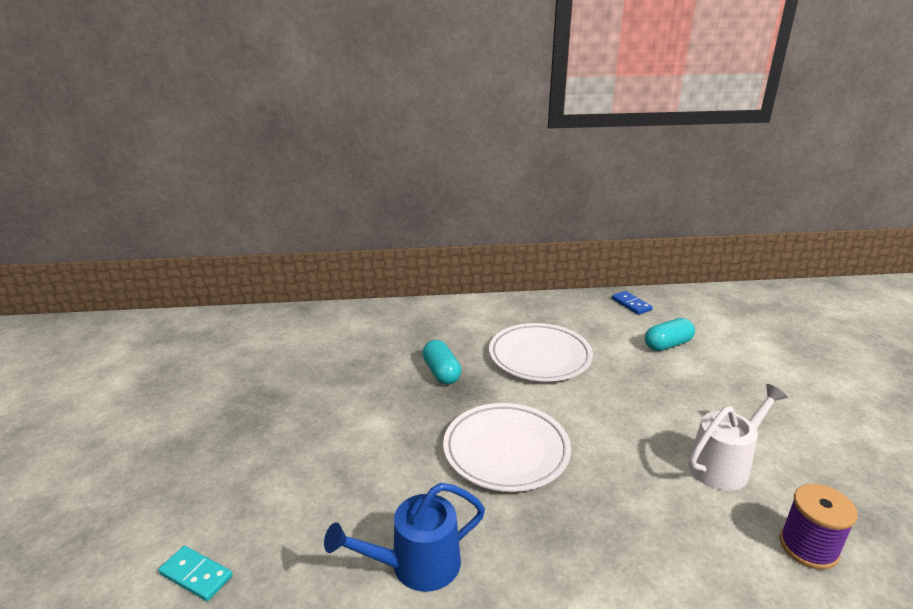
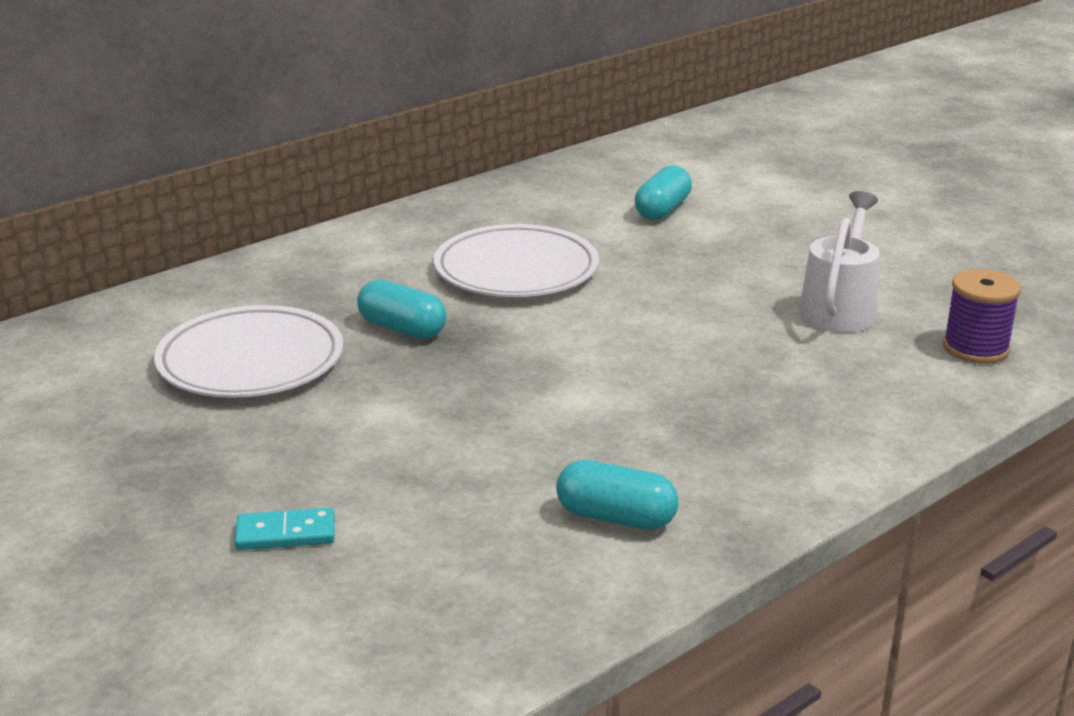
camera: 35 degrees left, 0 degrees up
turquoise domino [158,546,233,601] -> turquoise domino moved to [235,508,334,550]
blue watering can [324,483,485,592] -> turquoise capsule [556,460,679,530]
white plate [443,403,571,492] -> white plate moved to [154,305,343,398]
blue domino [612,291,653,315] -> none

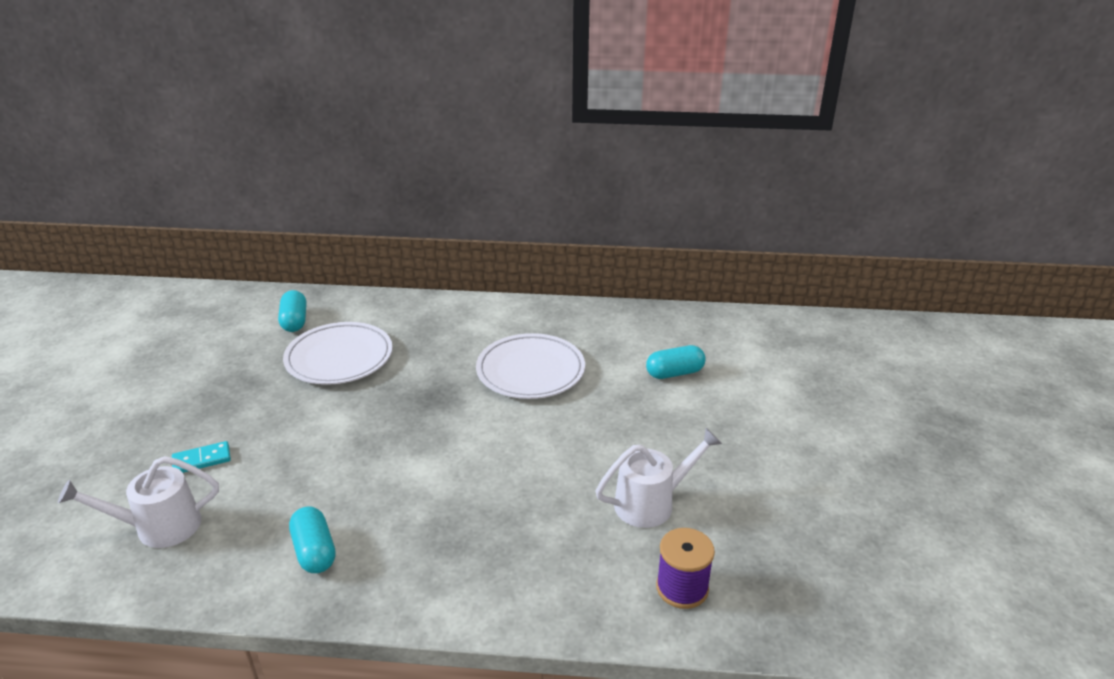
camera: 45 degrees right, 5 degrees up
turquoise domino [235,508,334,550] -> turquoise domino turned 60 degrees counterclockwise [172,441,231,473]
turquoise capsule [357,279,447,339] -> turquoise capsule moved to [278,290,306,332]
none -> white watering can [58,456,219,548]

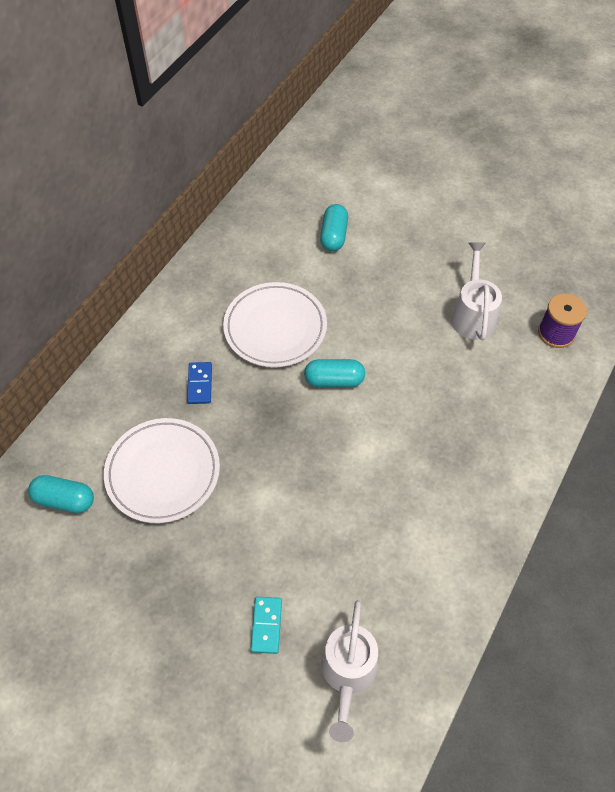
camera: 65 degrees left, 25 degrees up
turquoise capsule [289,506,336,573] -> turquoise capsule moved to [304,359,365,387]
none -> blue domino [187,362,212,404]

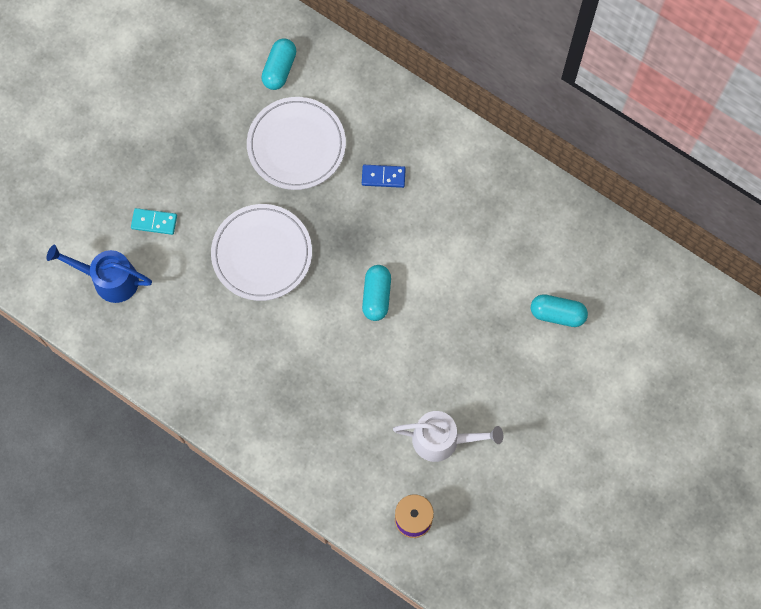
camera: 95 degrees right, 15 degrees up
white plate [223,282,327,368] -> white plate moved to [211,204,312,301]
white watering can [321,600,378,742] -> blue watering can [46,245,152,303]

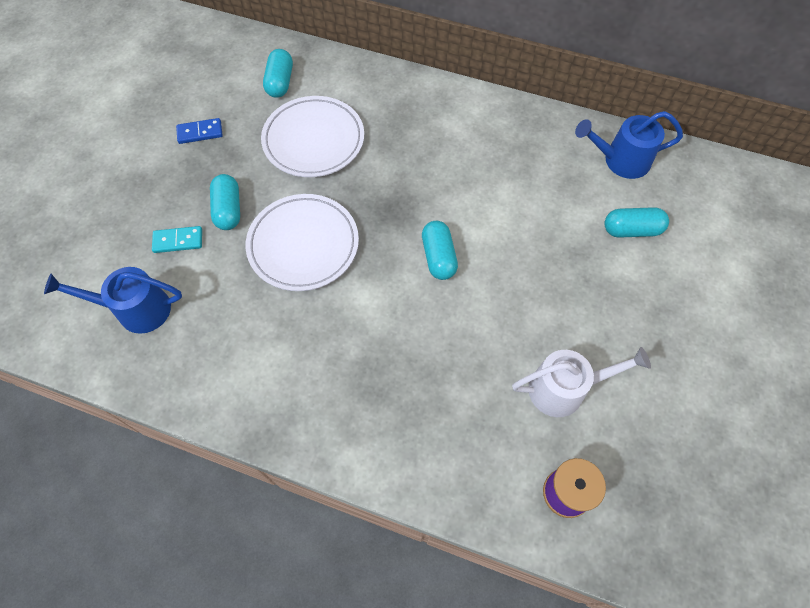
camera: 15 degrees left, 10 degrees down
blue domino [362,165,406,188] -> blue domino moved to [176,118,223,144]
none -> turquoise capsule [210,174,240,230]
none -> blue watering can [575,111,683,179]

